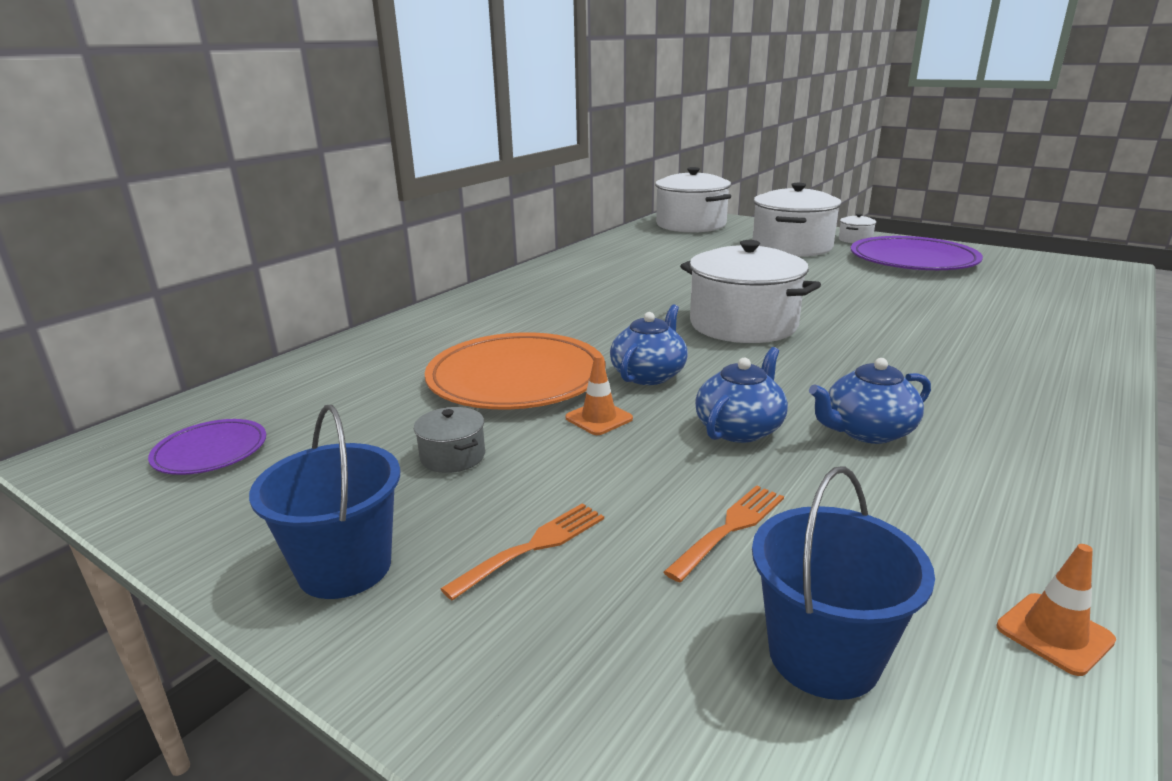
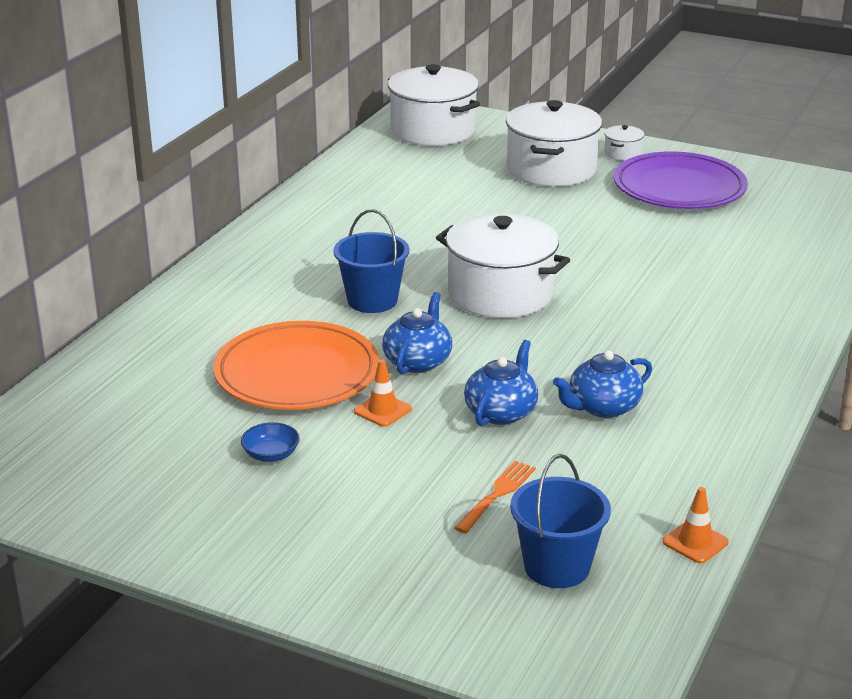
camera: 10 degrees left, 5 degrees up
purple plate [148,419,266,475] -> none
blue bucket [249,405,400,599] -> blue bucket moved to [333,209,409,313]
grey pot [414,407,485,473] -> blue bowl [241,422,300,462]
orange fork [441,503,604,601] -> none

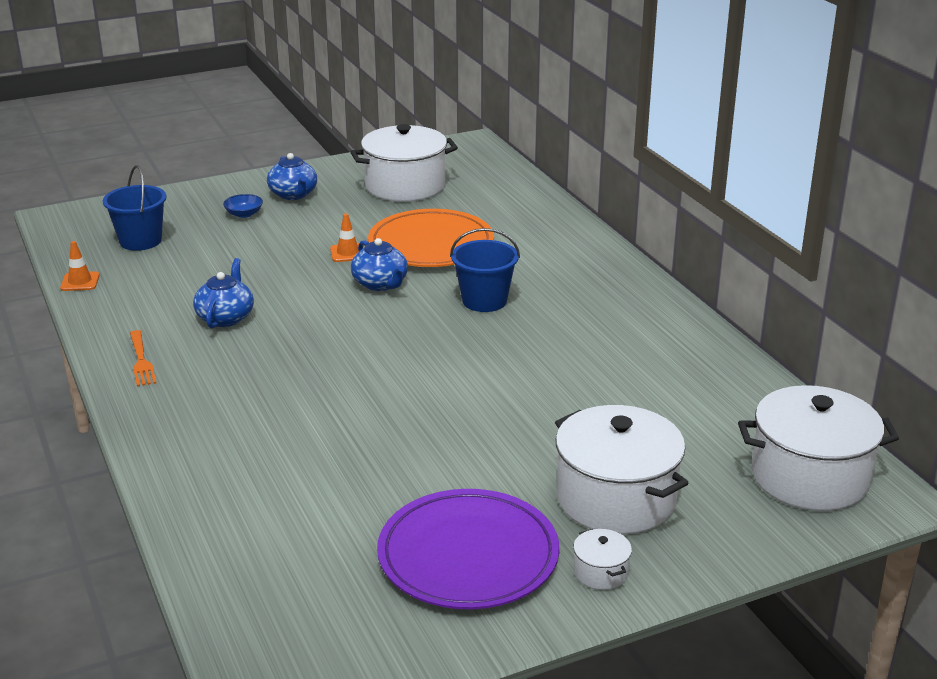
camera: 130 degrees right, 0 degrees up
blue bowl [241,422,300,462] -> blue bowl moved to [223,194,263,218]
white pot [436,213,570,318] -> white pot moved to [351,124,458,202]
orange fork [455,461,536,534] -> orange fork moved to [130,330,156,386]
blue teapot [464,340,538,426] -> blue teapot moved to [267,153,317,200]

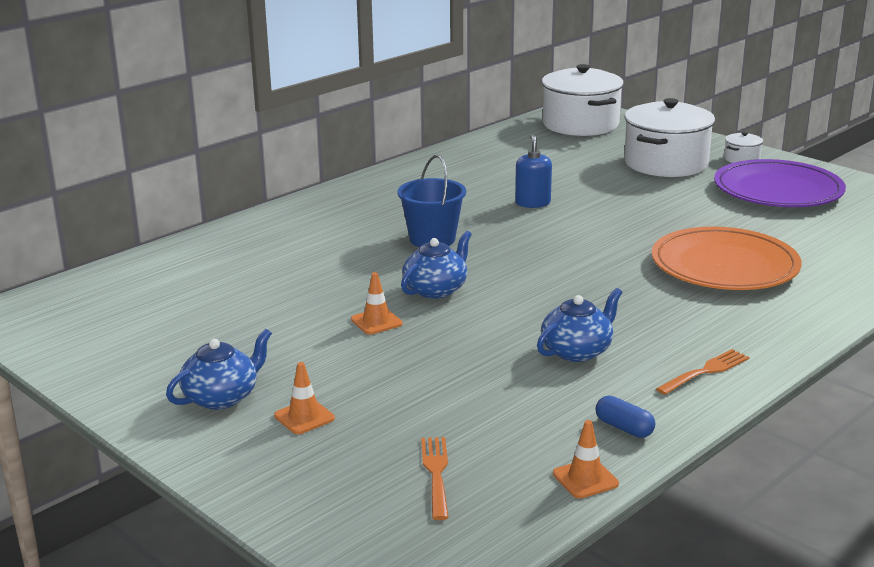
camera: 110 degrees left, 5 degrees down
blue bucket [103,165,167,251] -> orange fork [421,437,449,520]
blue teapot [193,258,254,328] -> blue teapot turned 150 degrees clockwise [537,288,622,362]
blue bowl [223,194,263,218] -> orange traffic cone [274,362,335,434]
white pot [351,124,458,202] -> none
orange plate [368,209,494,267] -> orange plate moved to [652,227,802,290]
none -> blue soap dispenser [515,134,552,208]
none -> blue capsule [596,396,655,438]

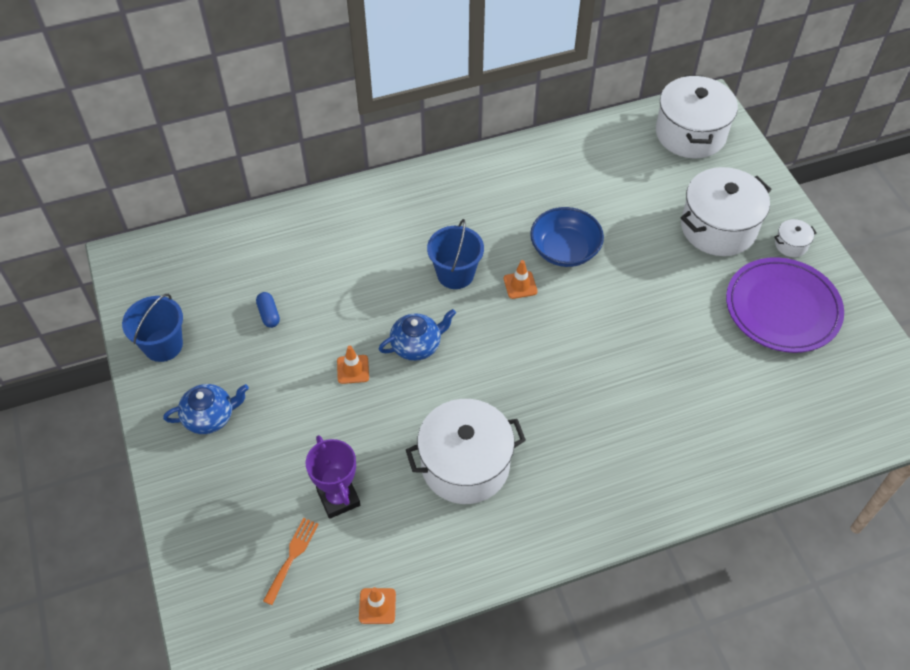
camera: 25 degrees right, 30 degrees up
orange traffic cone [274,362,335,434] -> orange traffic cone moved to [504,260,538,299]
blue soap dispenser [515,134,552,208] -> blue bowl [530,207,604,267]
blue teapot [537,288,622,362] -> white pot [406,399,526,504]
blue capsule [596,396,655,438] -> blue capsule moved to [256,292,280,328]
orange plate [652,227,802,290] -> none
orange fork [656,349,750,395] -> none
none -> blue bucket [122,294,183,362]
none -> purple trophy [306,435,360,519]

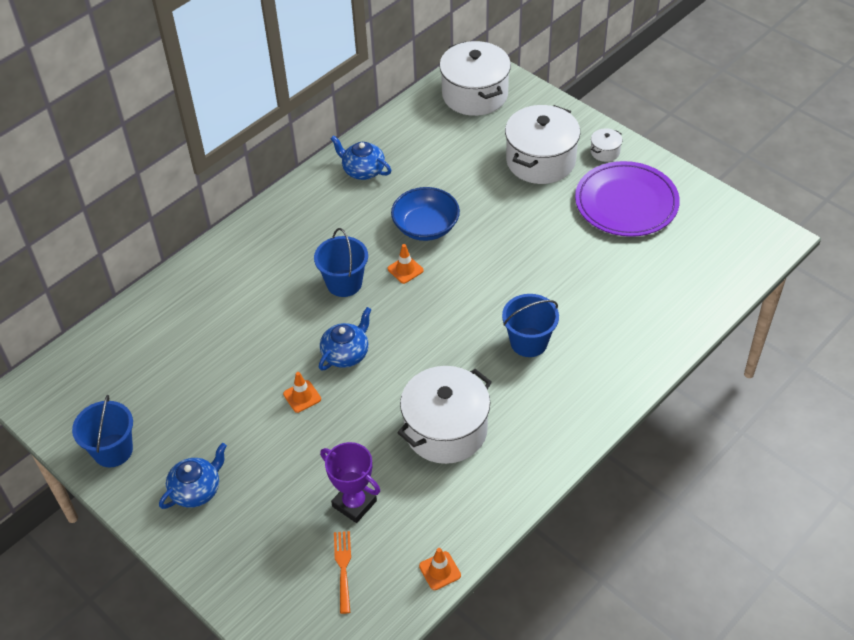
camera: 25 degrees left, 5 degrees down
blue capsule [256,292,280,328] -> none
none -> blue teapot [330,135,391,180]
none -> blue bucket [502,294,559,357]

